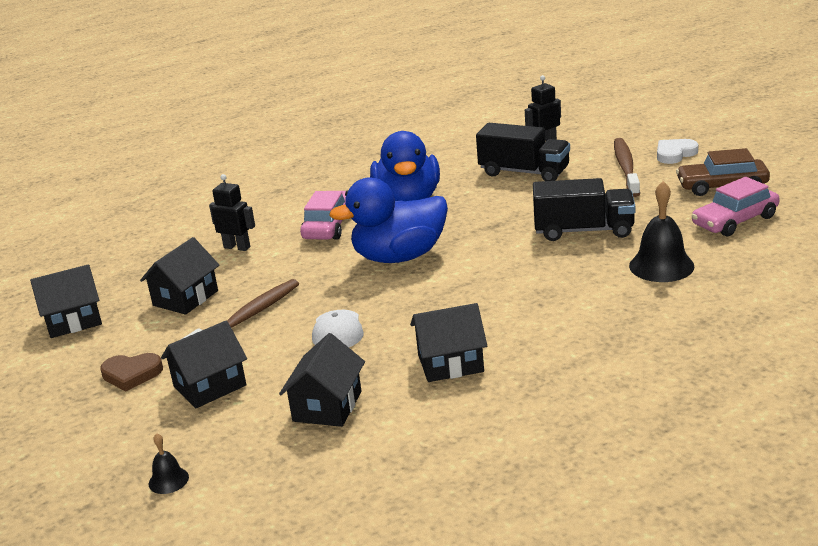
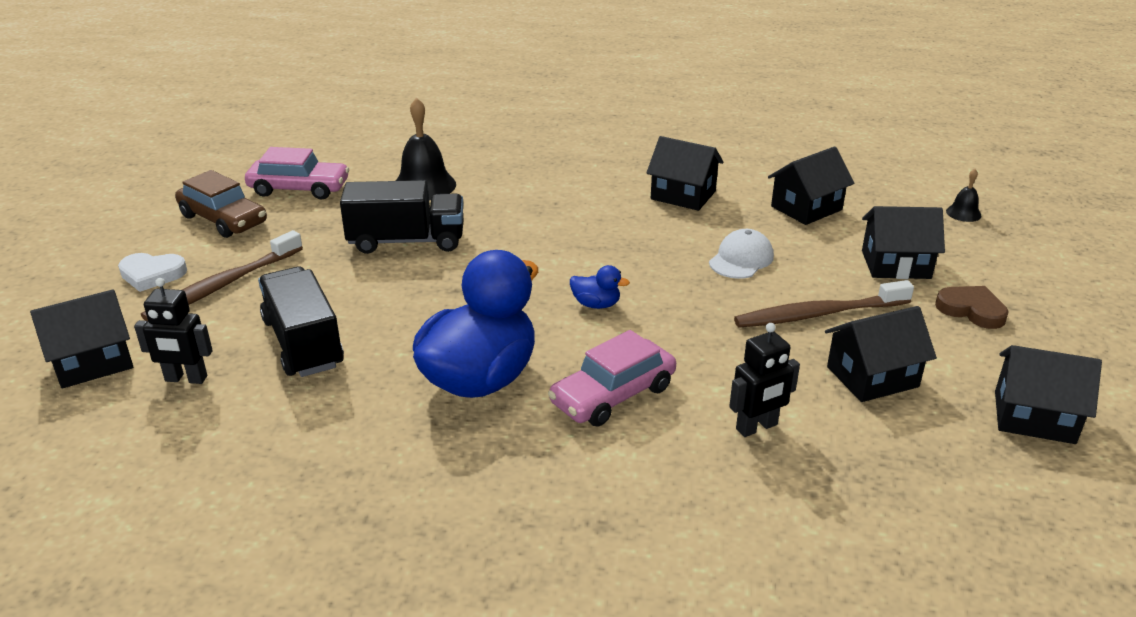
camera: 145 degrees left, 5 degrees up
black robot [209,174,255,251] -> black robot turned 90 degrees counterclockwise [729,323,800,437]
blue duck [329,177,448,263] -> blue duck [570,265,630,309], size x0.40
black truck [533,178,635,241] -> black truck turned 135 degrees clockwise [340,180,463,254]
none -> black house [30,289,133,388]

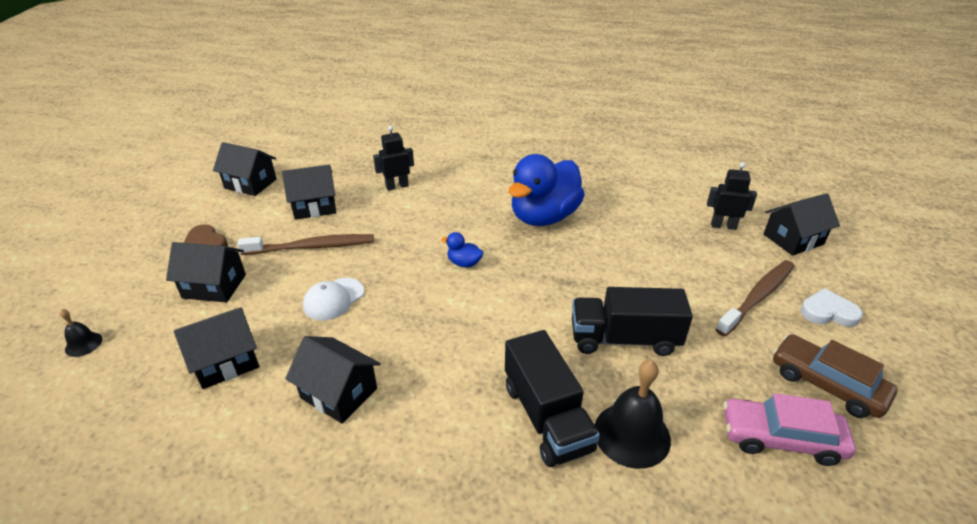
camera: 175 degrees left, 5 degrees up
black truck [258,267,344,377] -> black truck moved to [505,330,600,467]
pink car [548,330,676,427] -> none

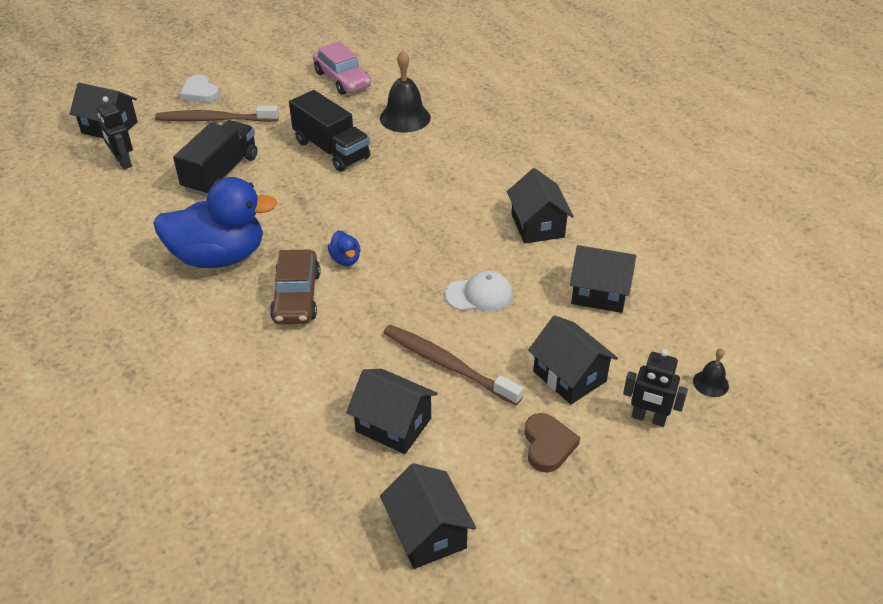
camera: 135 degrees left, 5 degrees up
black robot [373,126,414,191] -> black robot moved to [623,349,688,427]
black truck [505,330,600,467] -> black truck moved to [173,120,258,196]
brown car [773,334,897,418] -> brown car moved to [270,249,321,324]

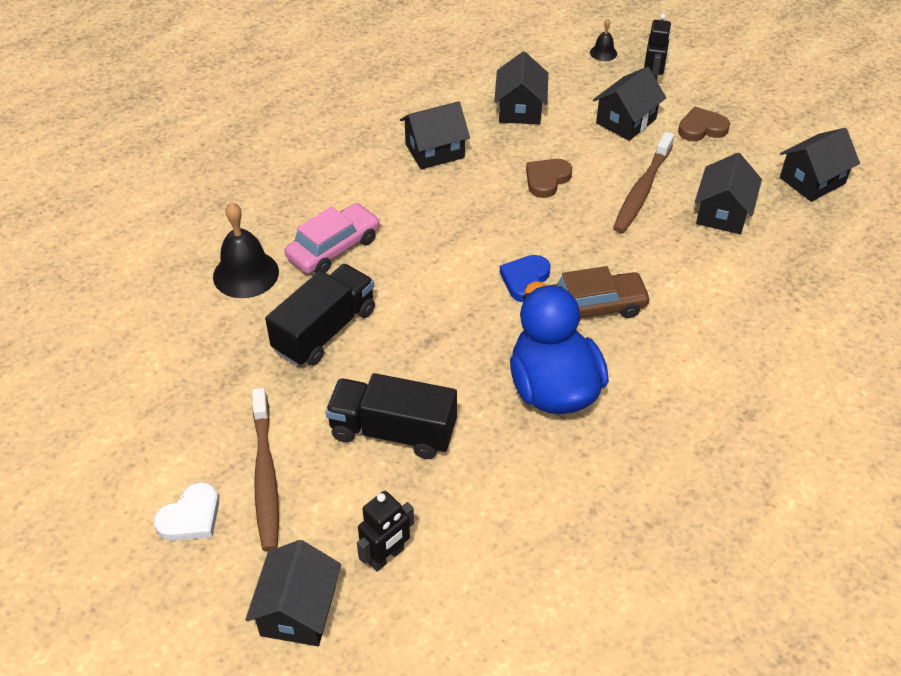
camera: 100 degrees left, 5 degrees up
pink car [313,42,371,95] -> pink car moved to [285,203,380,274]
blue duck [328,231,360,266] -> blue heart [500,255,551,302]
white cap [445,271,513,312] -> brown heart [526,159,572,198]

